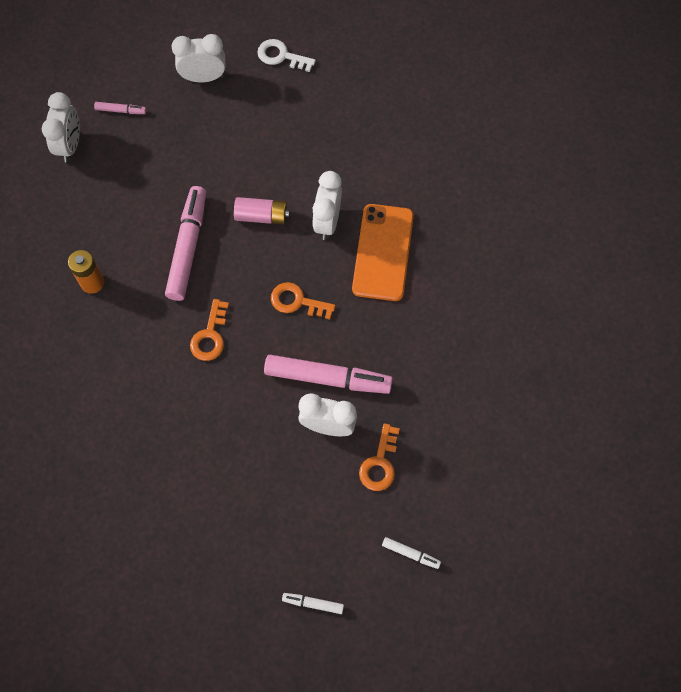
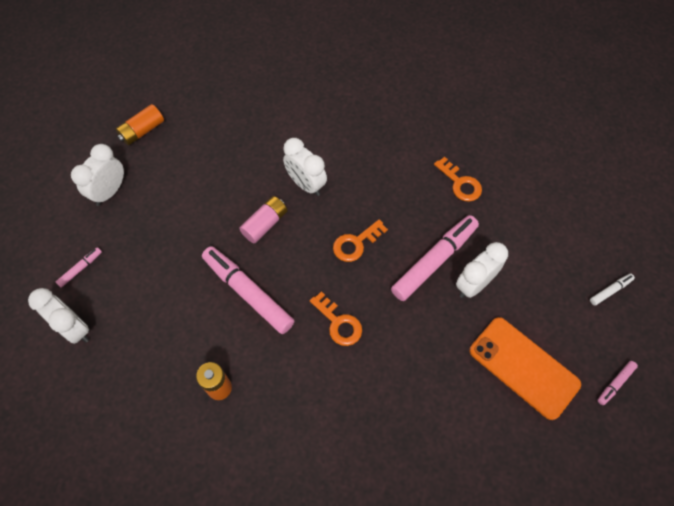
camera: 55 degrees left, 5 degrees down
white key [257,39,316,72] -> orange battery [116,104,164,145]
white marker [282,593,344,614] -> pink marker [597,361,638,405]
orange phone [352,204,414,301] -> orange phone moved to [469,317,581,420]
orange key [359,423,400,491] -> orange key moved to [434,157,482,202]

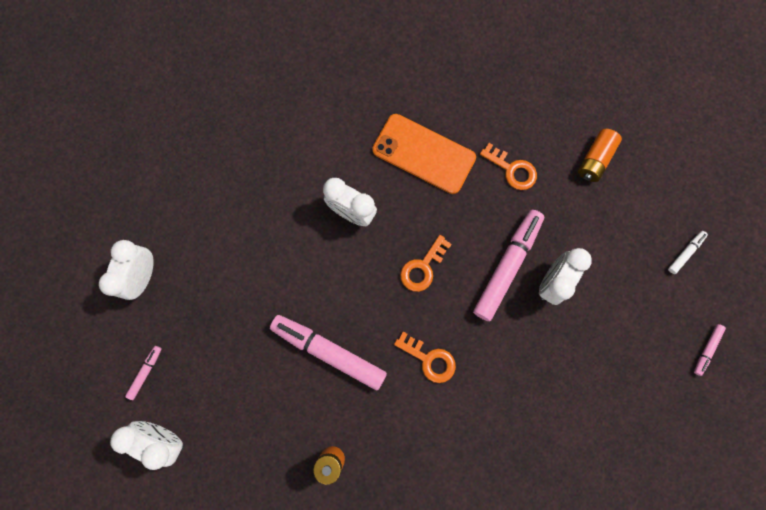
camera: 15 degrees left, 15 degrees up
orange battery [116,104,164,145] -> orange battery moved to [578,129,622,182]
pink battery [239,196,287,244] -> none
orange phone [469,317,581,420] -> orange phone moved to [373,114,476,194]

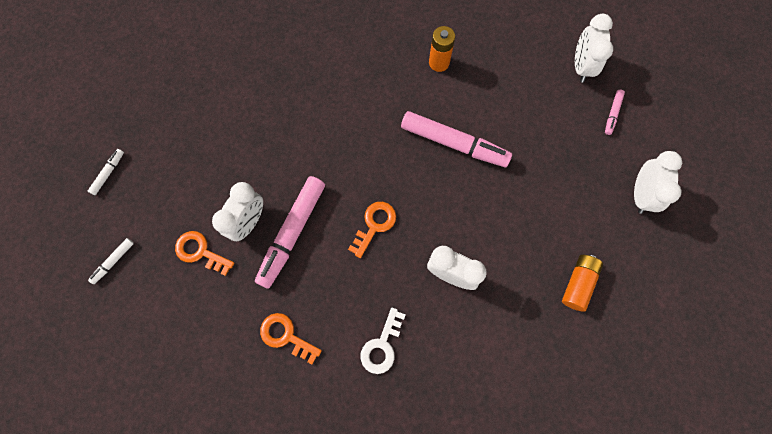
camera: 175 degrees right, 5 degrees down
white clock [110,421,184,470] -> white clock turned 75 degrees clockwise [575,14,613,83]
orange phone [373,114,476,194] -> white key [361,308,405,374]
orange key [394,332,456,383] -> orange key moved to [175,231,234,276]
orange battery [578,129,622,182] -> orange battery moved to [562,255,603,312]
pink marker [694,324,726,376] -> white marker [88,149,124,195]

